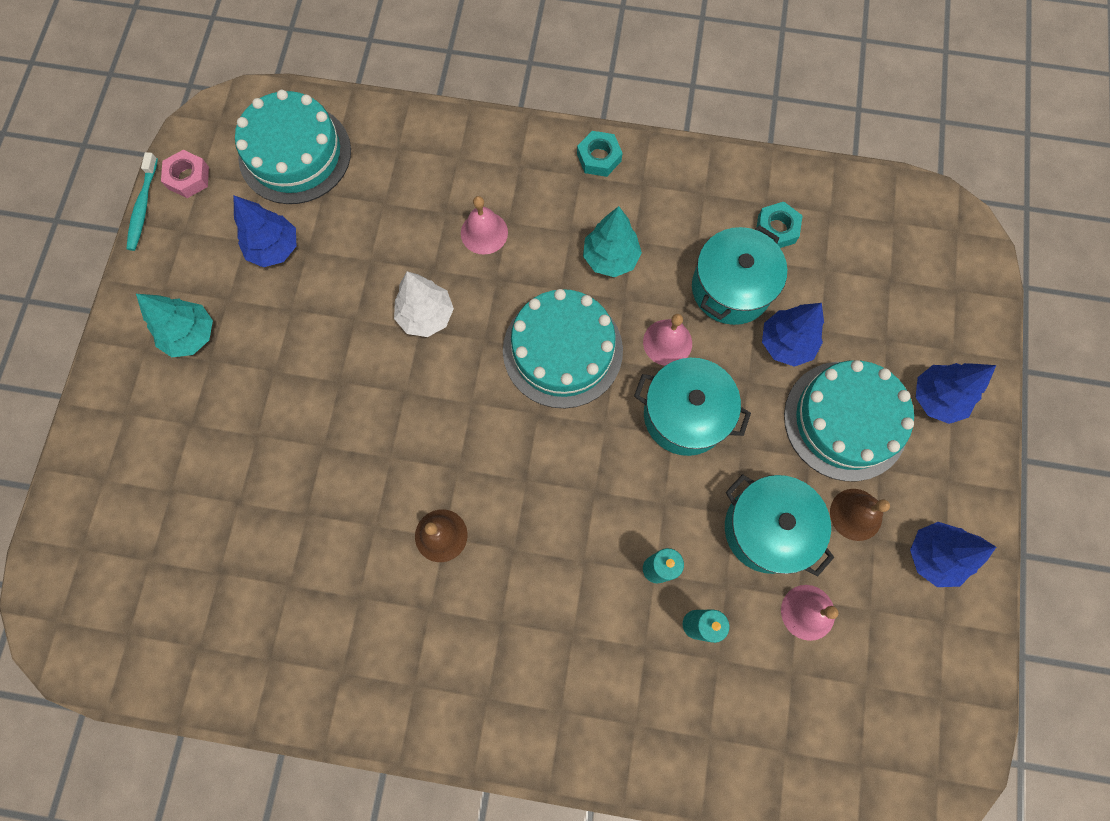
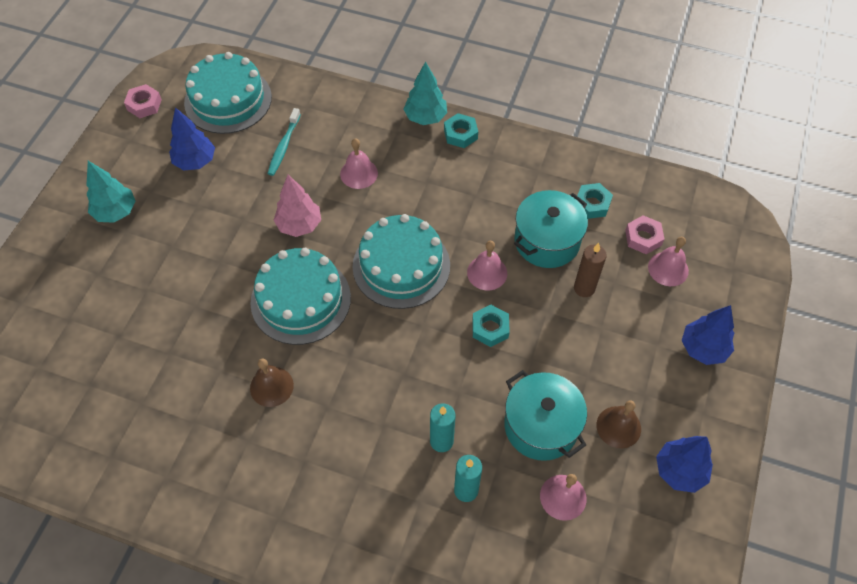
camera: 10 degrees right, 15 degrees down
turquoise toothbrush [126,152,158,251] -> turquoise toothbrush moved to [267,108,301,176]
white tree [394,271,454,337] -> pink tree [273,175,321,237]
turquoise tree [583,206,642,277] -> turquoise tree moved to [403,62,447,125]
turquoise pot [634,358,751,456] -> turquoise nut [472,305,510,347]
blue tree [762,303,824,367] -> brown candle [574,243,607,297]
turquoise cake [784,360,914,481] -> turquoise cake moved to [250,248,351,345]
none -> pink nut [625,215,664,254]
none -> pink bell [648,237,689,286]

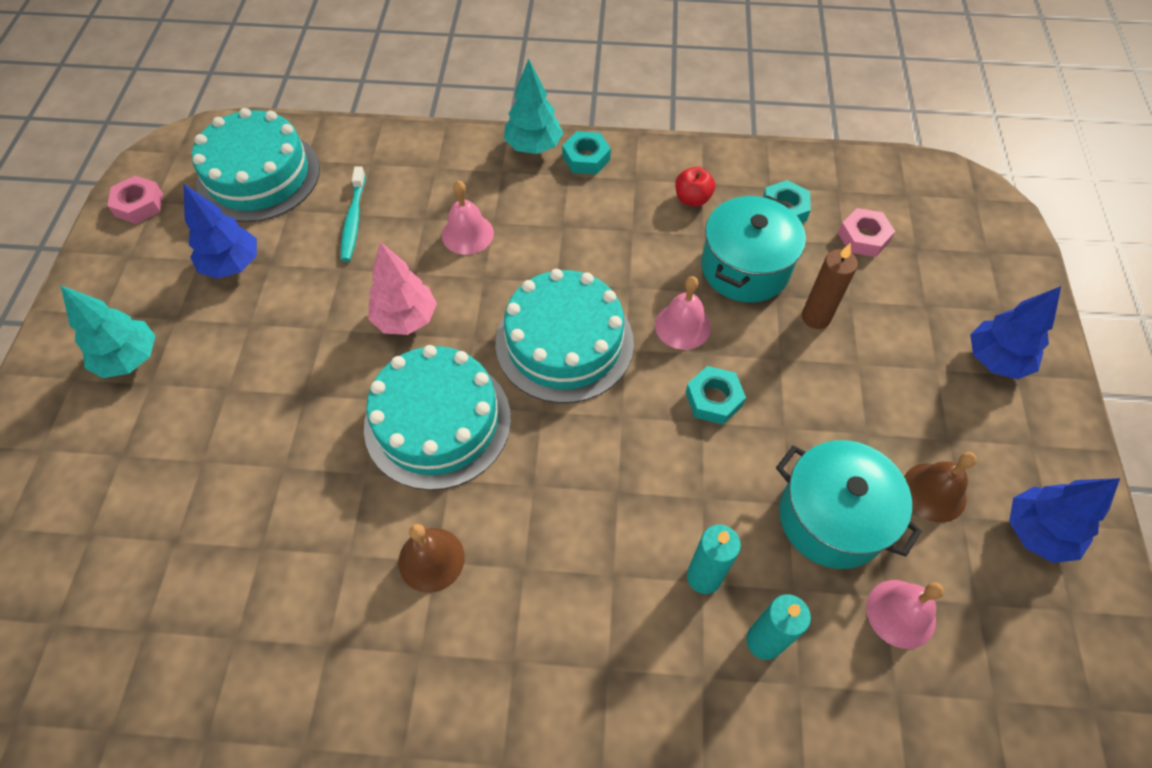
camera: 15 degrees left, 0 degrees up
pink bell [648,237,689,286] -> none
none -> red apple [675,167,715,207]

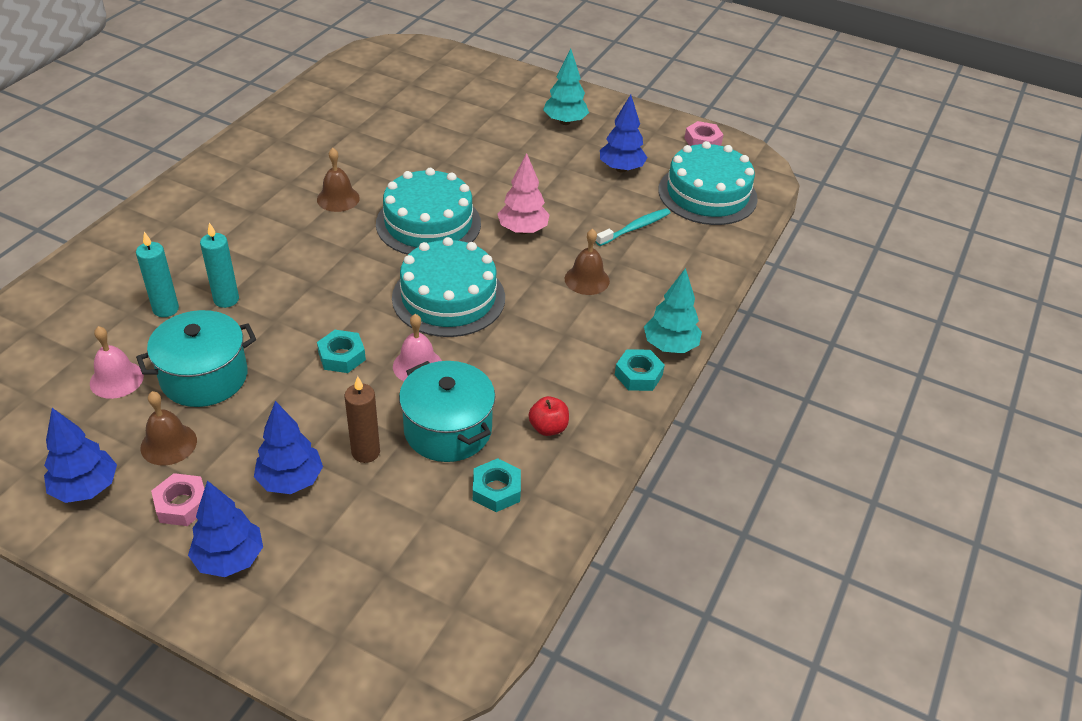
camera: 110 degrees right, 15 degrees down
turquoise toothbrush [341,166,365,261] -> turquoise toothbrush turned 120 degrees clockwise [596,208,671,246]
pink bell [442,180,494,255] -> brown bell [565,229,610,295]
pink nut [838,208,895,257] -> pink nut moved to [151,473,205,526]
none -> blue tree [254,401,323,494]

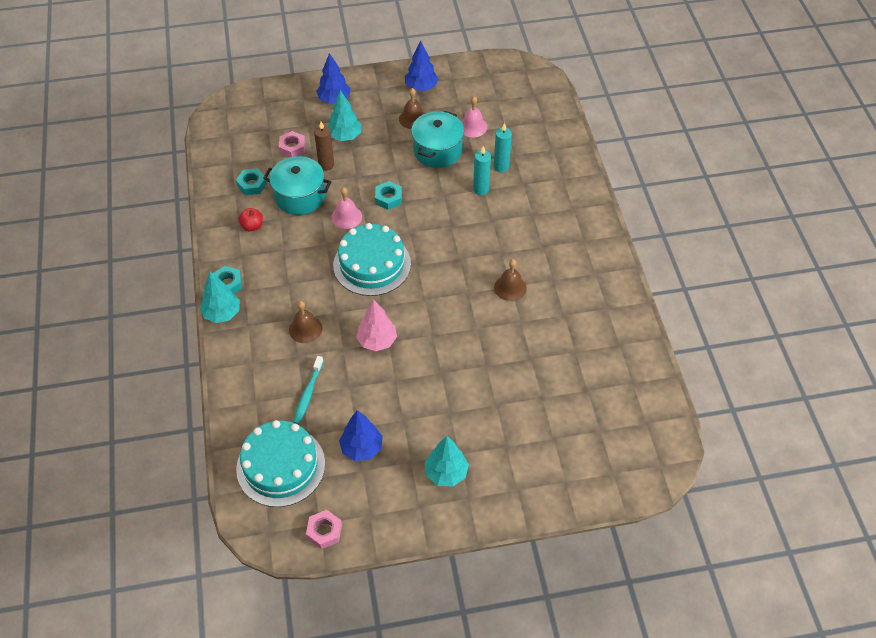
camera: 145 degrees right, 10 degrees up
pink nut [151,473,205,526] -> pink nut moved to [279,131,306,157]
blue tree [254,401,323,494] -> turquoise tree [328,90,361,141]
turquoise cake [376,168,481,255] -> none

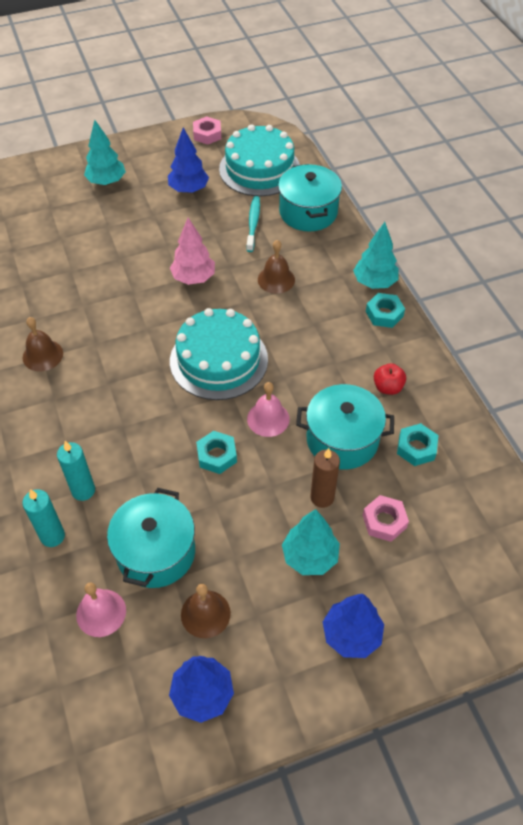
camera: 170 degrees right, 0 degrees up
none -> turquoise pot [278,164,342,231]

